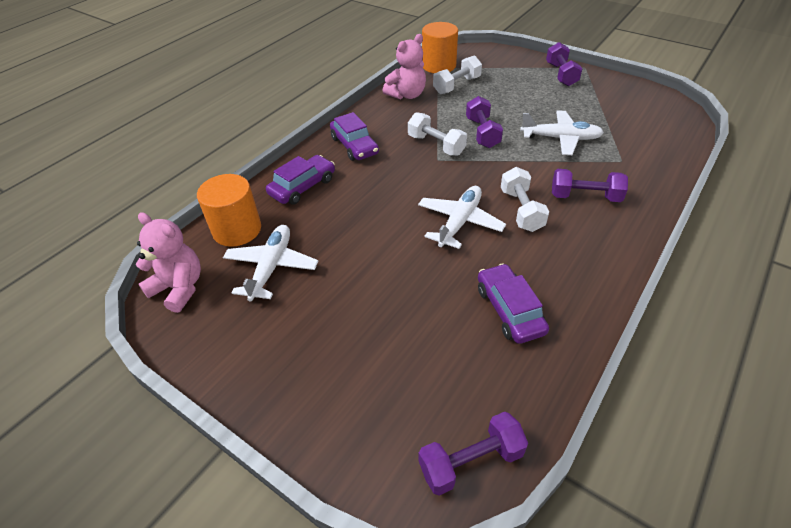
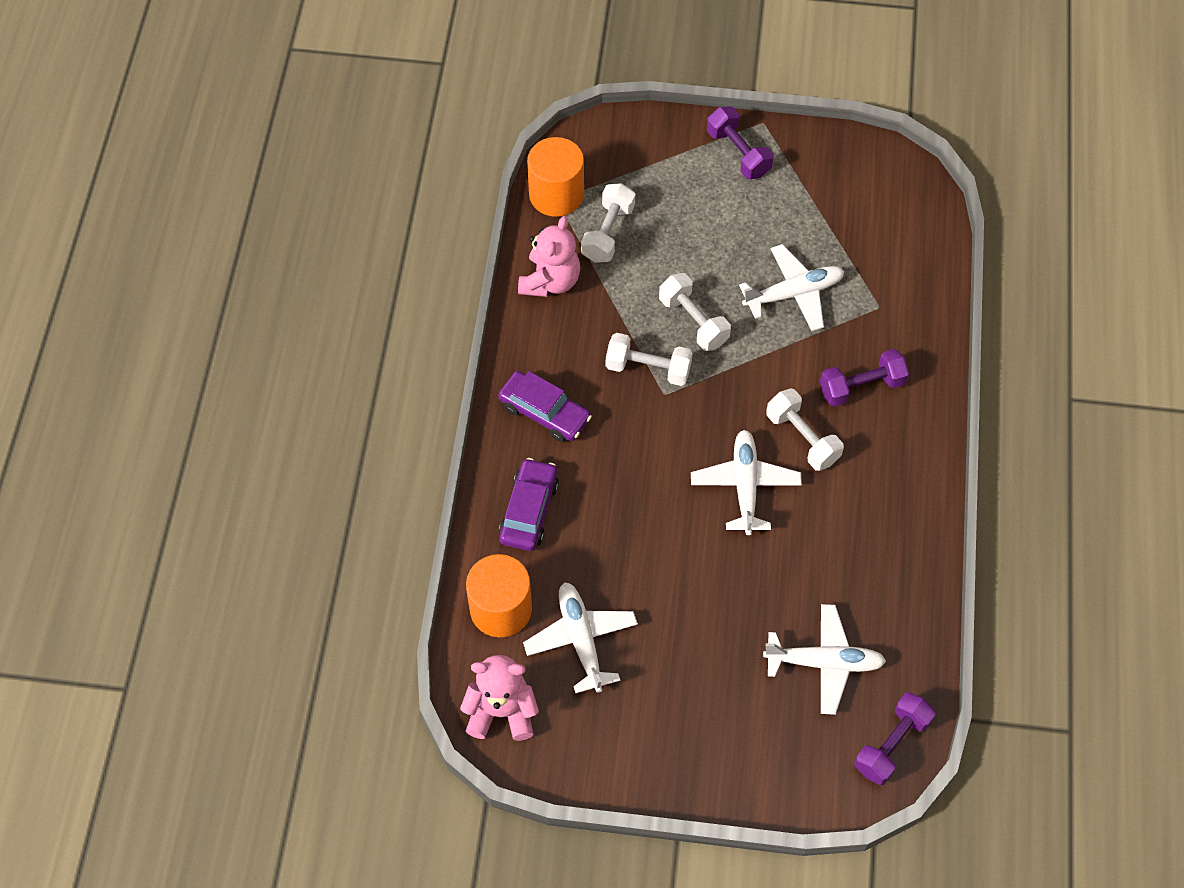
camera: 30 degrees left, 15 degrees up
purple dumbbell [466,96,503,148] -> white dumbbell [659,273,731,351]
purple car [478,263,549,344] -> none
none -> white plane [763,604,886,715]

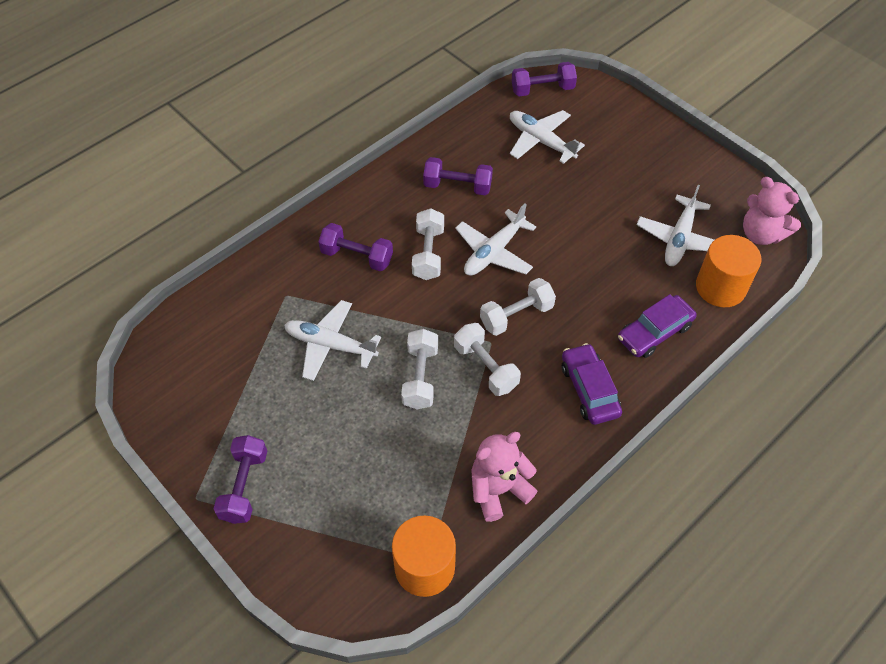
camera: 140 degrees left, 5 degrees down
white dumbbell [581,183,635,263] -> white dumbbell moved to [480,278,556,336]
none -> purple dumbbell [423,157,493,196]

